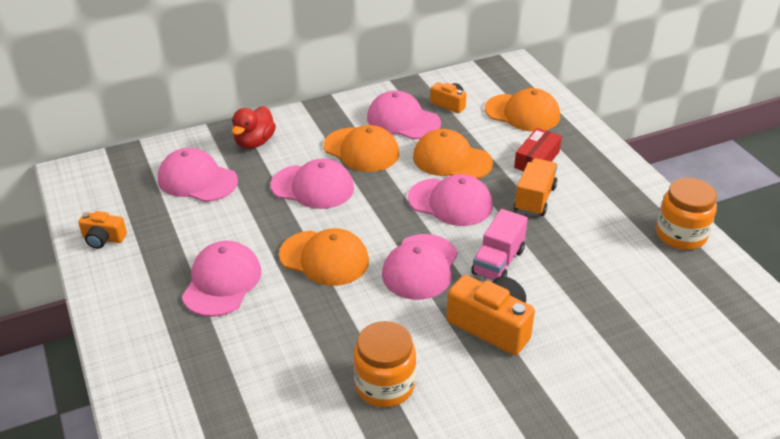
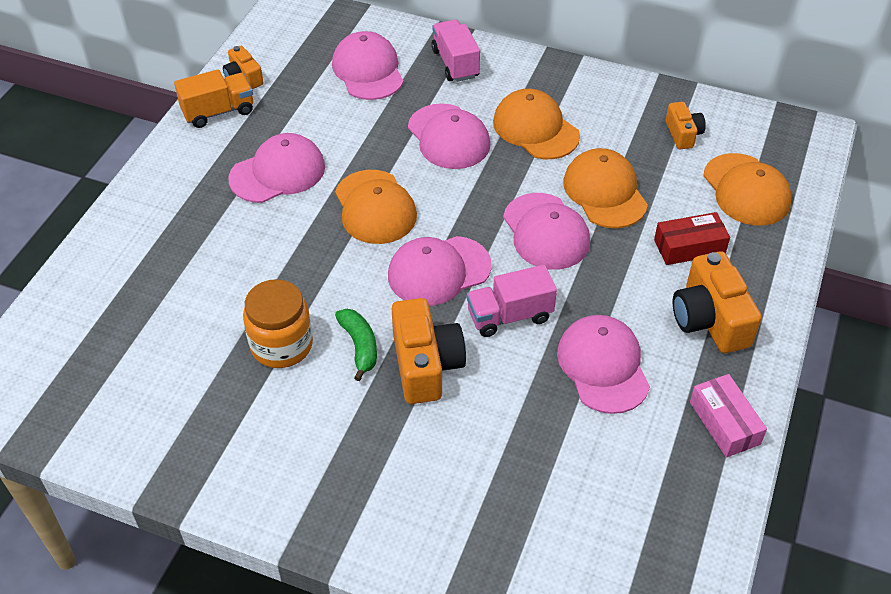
camera: 45 degrees right, 10 degrees up
red duck [232,106,276,149] -> pink truck [431,20,480,82]
orange cap [324,125,399,172] -> orange cap turned 150 degrees clockwise [493,89,580,159]
pink cap [367,90,441,139] -> pink cap moved to [557,315,650,414]
orange truck [514,158,558,216] -> orange truck moved to [174,69,253,128]
orange jar [656,178,717,250] -> pink box [690,374,767,458]
none -> green banana [335,309,377,381]
none -> orange camera [673,251,762,353]

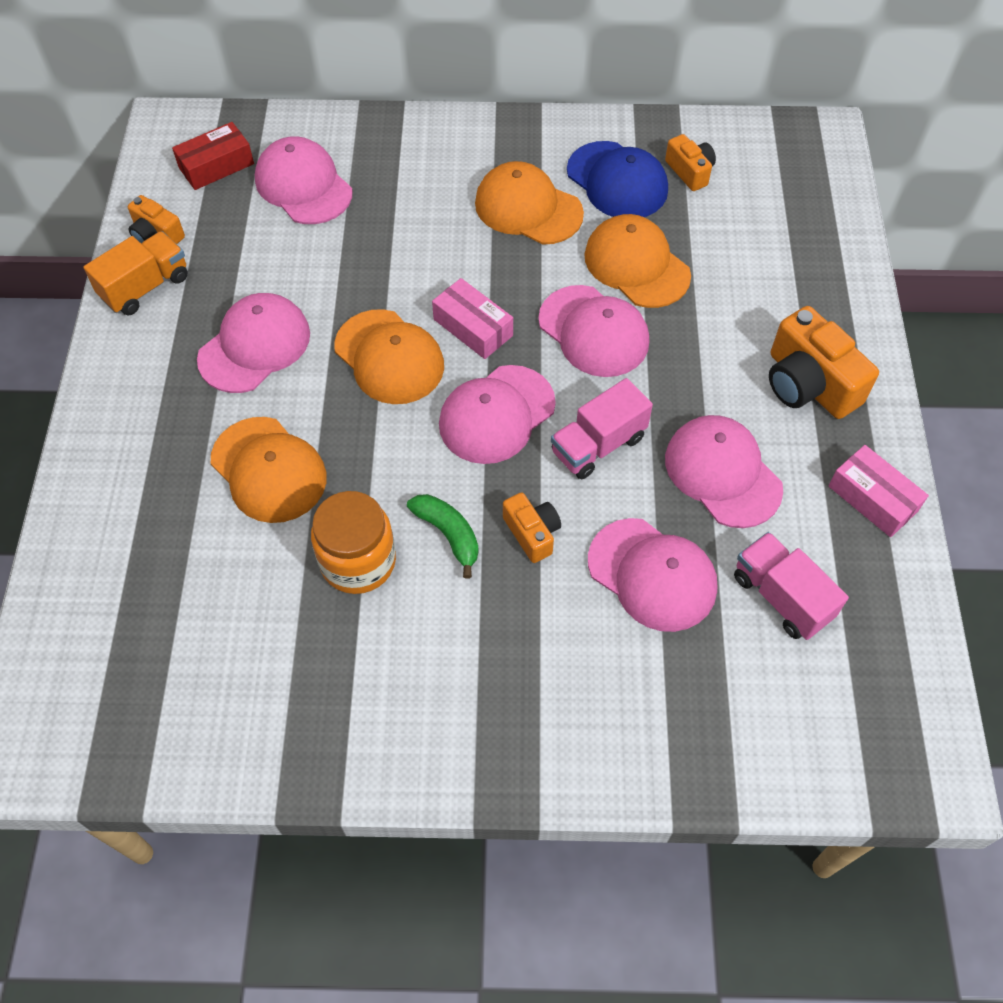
camera: 20 degrees left, 10 degrees up
orange camera [392,298,466,404] -> orange camera [503,492,561,563], size x0.57
pink cap [408,103,490,169] -> pink cap moved to [588,518,717,632]
pink truck [431,20,480,82] -> pink truck moved to [734,532,849,640]
red box [654,212,730,265] -> red box moved to [172,122,254,190]
orange cap [704,153,792,226] -> orange cap moved to [211,417,327,523]
none -> pink box [432,278,513,359]
none -> blue cap [567,141,668,217]

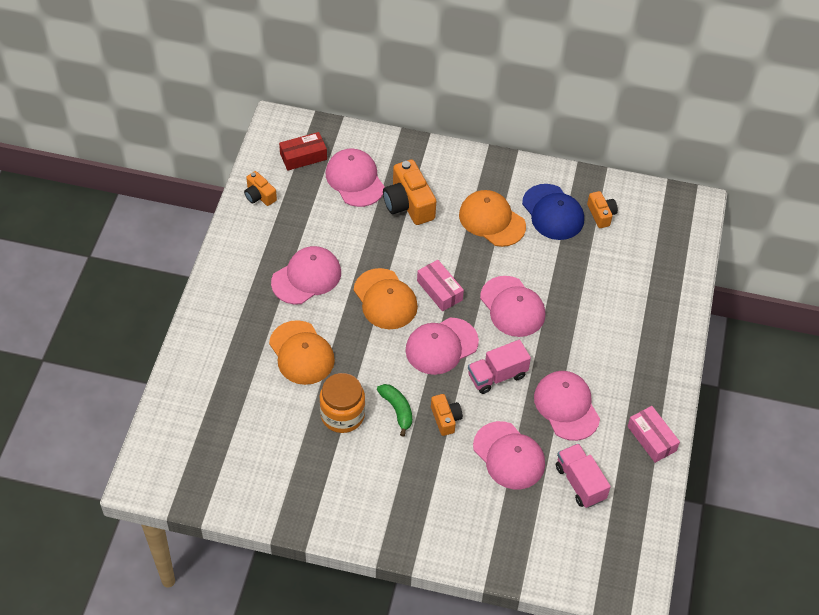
camera: 10 degrees right, 5 degrees down
orange truck [83,231,188,315] -> none
orange cap [584,214,691,308] -> none
orange camera [769,306,879,419] -> orange camera moved to [383,159,436,225]

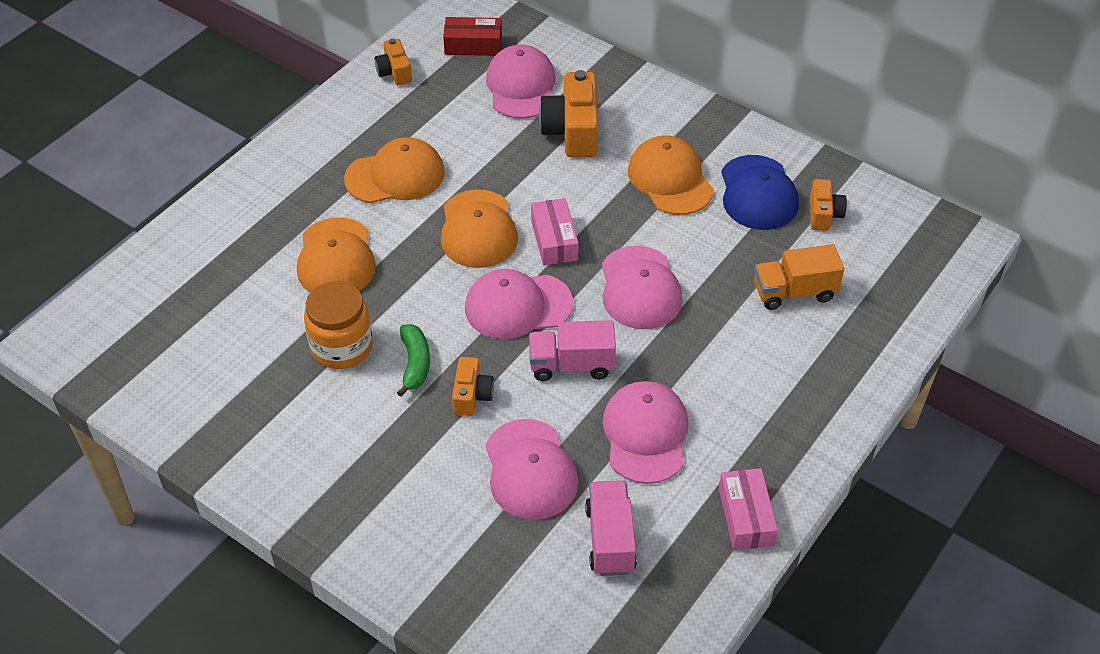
camera: 25 degrees right, 5 degrees down
pink cap [271,246,341,305] -> orange cap [344,137,445,203]
none -> orange truck [754,244,844,310]

